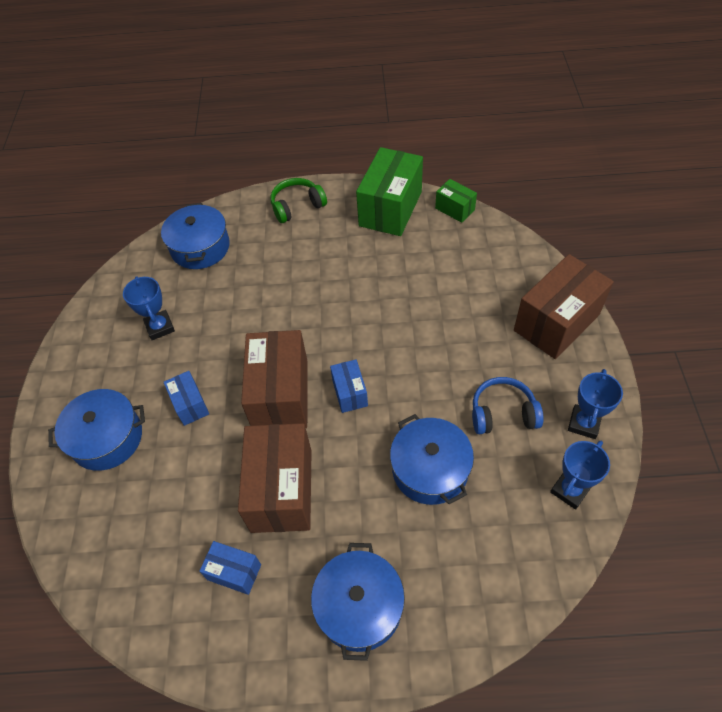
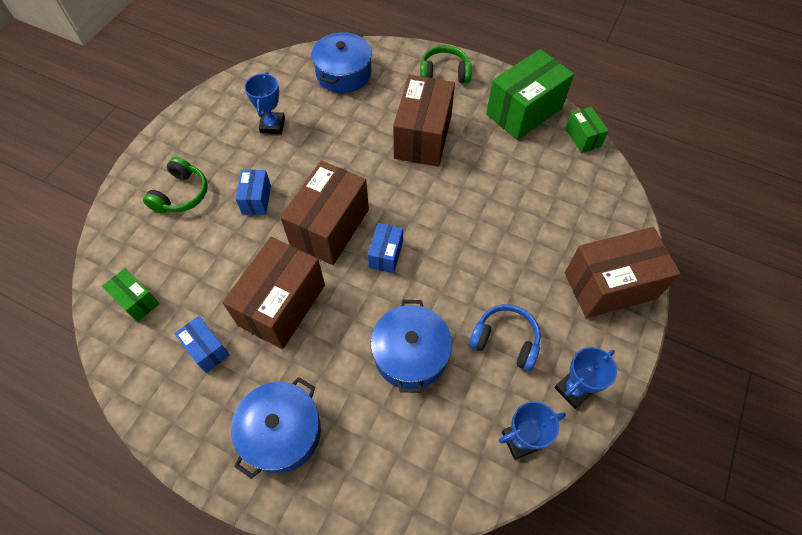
camera: 25 degrees right, 5 degrees up
blue pot [48,389,145,471] -> green headphones [143,156,208,214]
none -> green box [102,268,160,322]
none -> brown box [393,75,455,167]

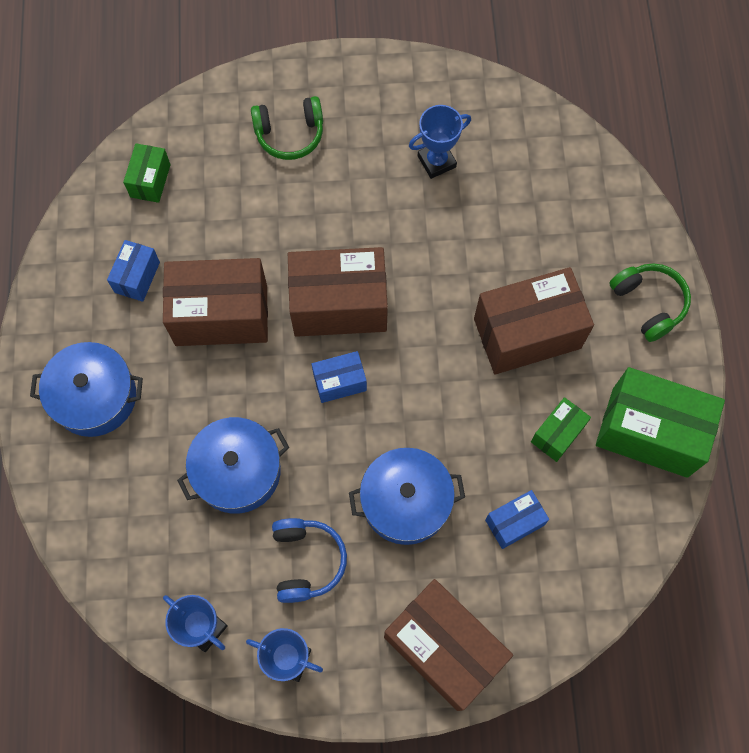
camera: 60 degrees right, 10 degrees up
blue box [236,170,271,215] -> blue box moved to [485,490,549,549]
blue pot [311,31,372,93] -> blue pot moved to [349,448,465,545]
green box [565,107,609,153] -> green box moved to [531,397,591,462]

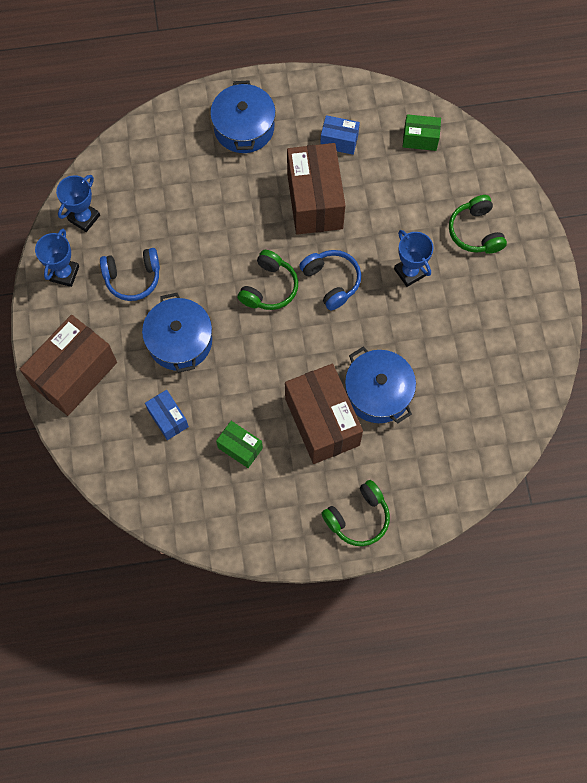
camera: 85 degrees right, 0 degrees up
blue pot [177,417,289,513] -> blue pot moved to [345,347,416,423]
brown box [288,247,388,337] -> blue headphones [299,250,361,310]
blue box [312,351,367,403] -> green headphones [237,250,298,310]
blue trophy [409,105,471,179] -> blue trophy moved to [394,230,434,287]
green box [596,367,725,478] -> none

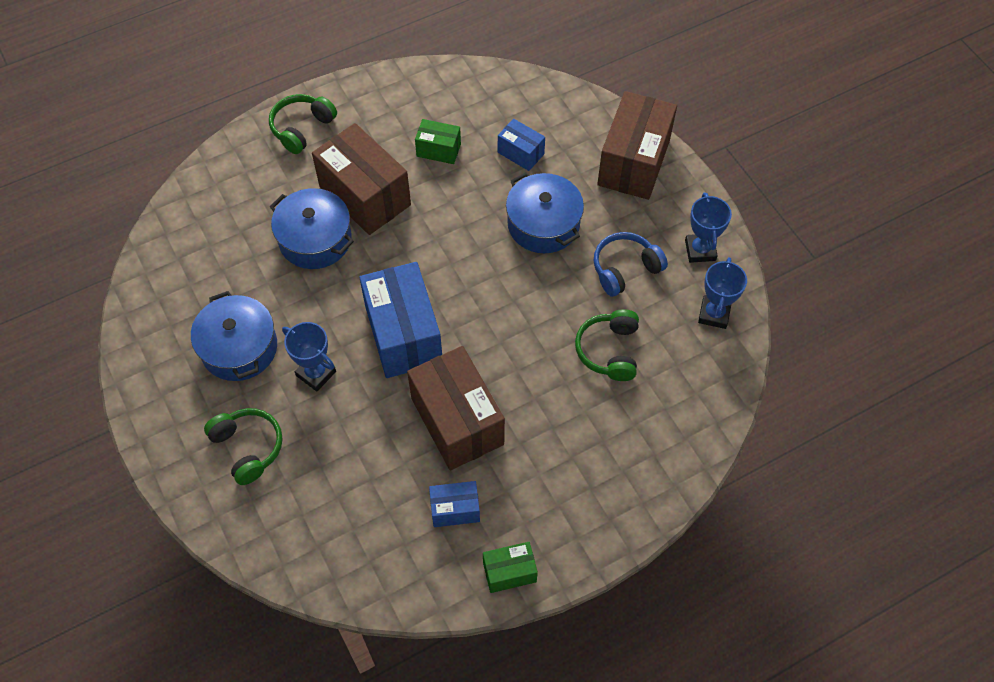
camera: 160 degrees right, 10 degrees down
blue pot [210,80,276,153] -> blue pot moved to [191,291,277,381]
green headphones [237,250,298,310] -> green headphones moved to [575,309,639,381]
blue headphones [299,250,361,310] -> blue box [359,262,442,378]
green box [403,114,441,151] -> green box moved to [483,542,538,593]

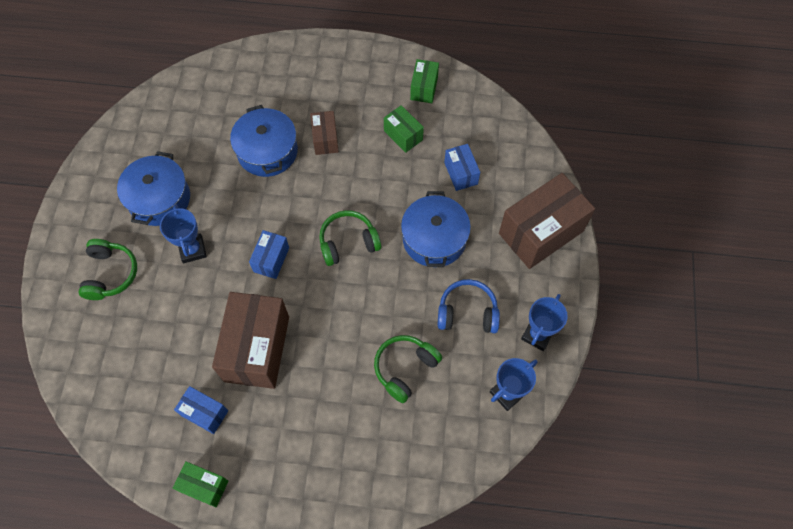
camera: 35 degrees right, 5 degrees up
green headphones [269,94,337,154] -> green headphones moved to [319,210,381,266]
brown box [312,123,411,235] -> brown box [310,111,339,155], size x0.50
blue box [359,262,442,378] -> blue box [249,230,289,279], size x0.50
none -> green box [410,59,439,103]

